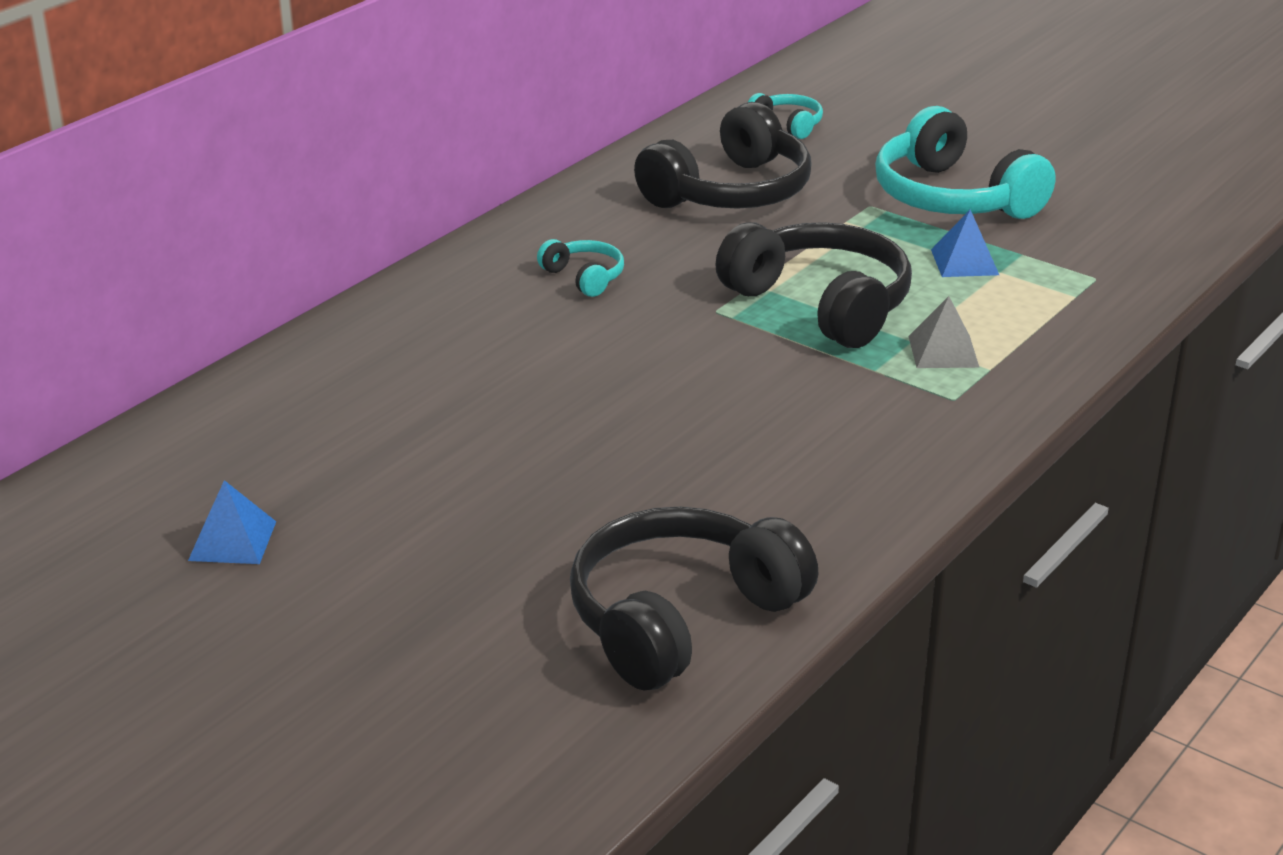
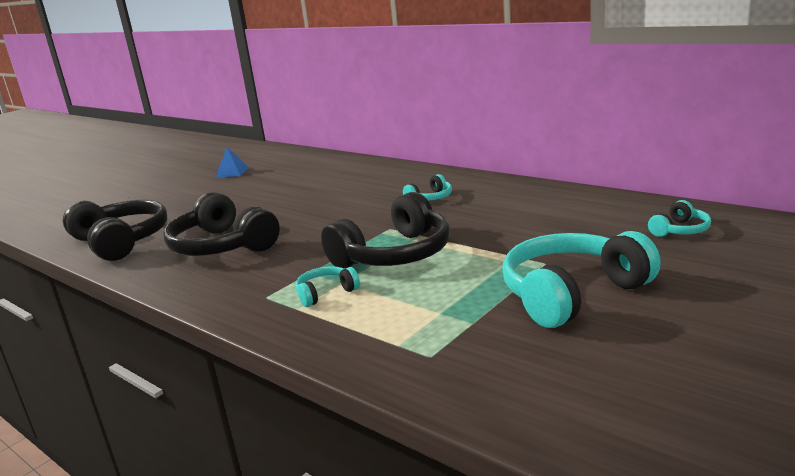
camera: 95 degrees right, 10 degrees down
black headphones [634,102,812,209] -> black headphones moved to [163,192,280,256]
grey pyramid [908,296,980,368] -> turquoise headphones [296,266,360,307]
blue pyramid [931,210,999,277] -> none

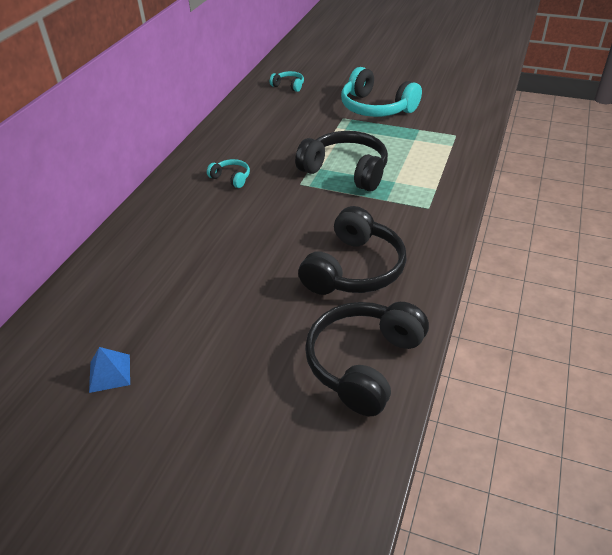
camera: 110 degrees left, 20 degrees up
turquoise headphones [296,266,360,307] -> none

